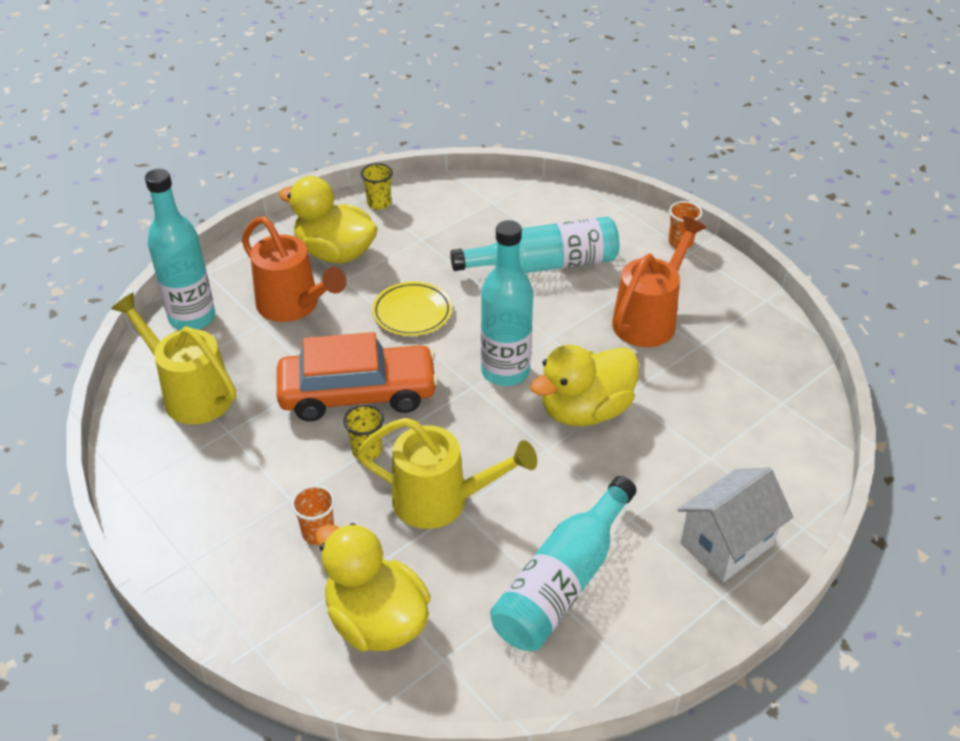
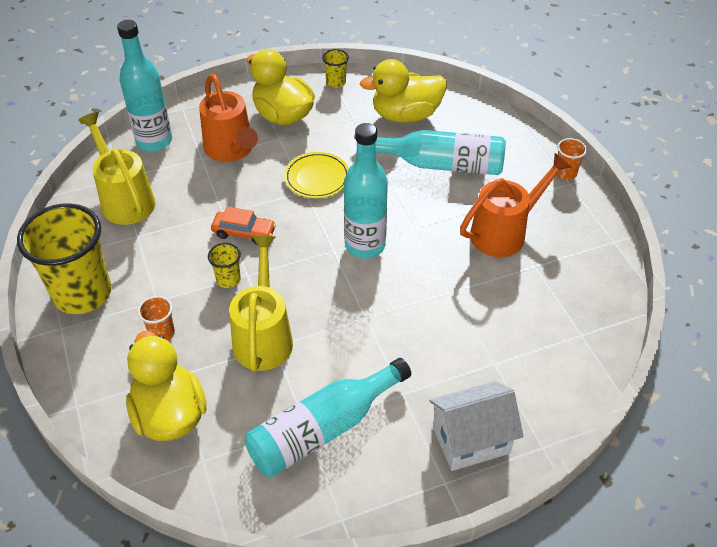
camera: 20 degrees right, 5 degrees up
orange car [277,332,438,421] -> orange car [211,207,276,245], size x0.49
yellow watering can [357,418,537,529] -> yellow watering can turned 120 degrees counterclockwise [229,236,293,371]
yellow duck [530,345,639,426] -> yellow duck moved to [360,59,447,123]
none -> yellow cup [17,203,111,314]

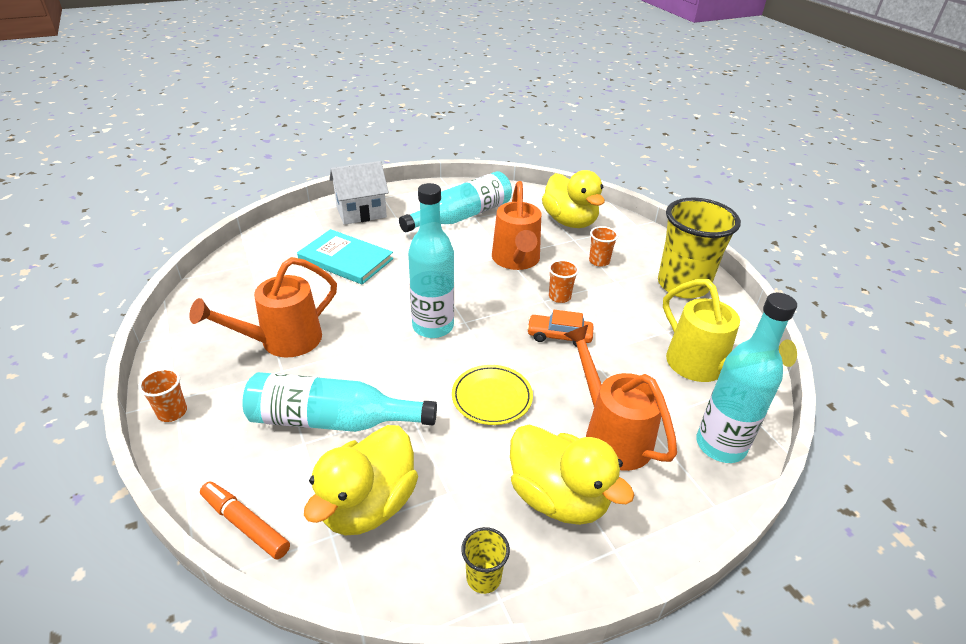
camera: 175 degrees right, 10 degrees down
yellow cup [208,243,241,288] -> orange cup [549,260,579,303]
yellow watering can [229,236,293,371] -> orange watering can [492,181,541,270]
yellow duck [360,59,447,123] -> yellow duck turned 135 degrees clockwise [304,425,418,536]
none -> orange marker [200,482,290,559]
none -> turquoise book [297,229,393,285]

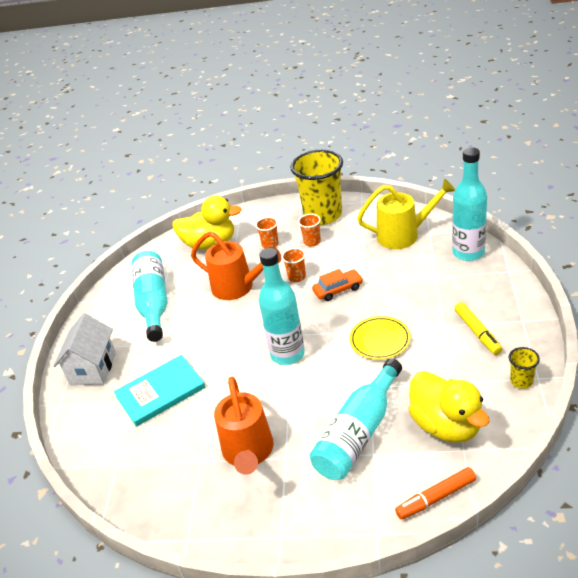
camera: 55 degrees left, 0 degrees up
orange cup [138,368,187,422] -> orange cup moved to [298,214,321,246]
yellow duck [510,425,634,525] -> yellow marker [455,302,503,355]
orange car [527,310,594,347] -> orange car turned 150 degrees counterclockwise [312,269,363,301]
orange watering can [564,325,677,471] -> none

